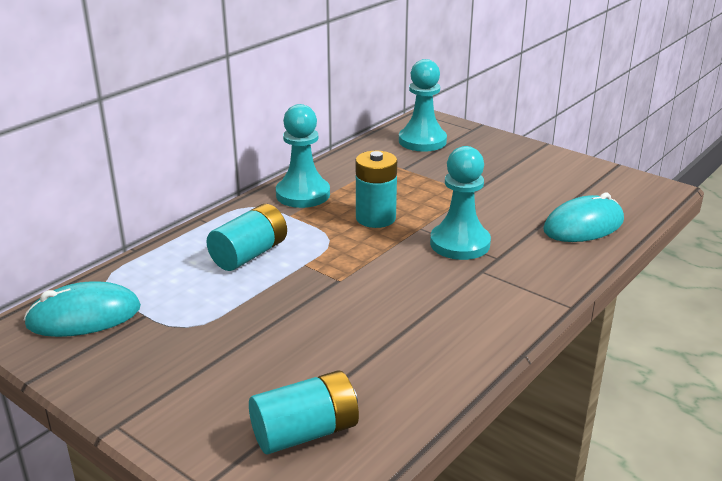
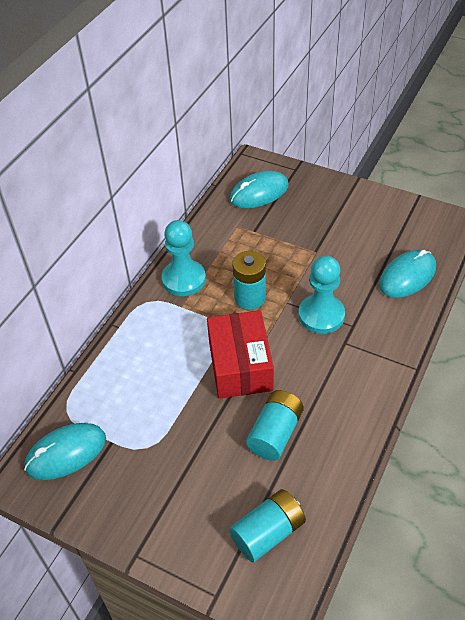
camera: 10 degrees left, 20 degrees up
turquoise battery [206,204,287,271] -> turquoise battery moved to [246,390,304,461]
turquoise pawn [399,59,447,152] -> turquoise mouse [230,171,289,208]
none -> red box [207,310,274,399]

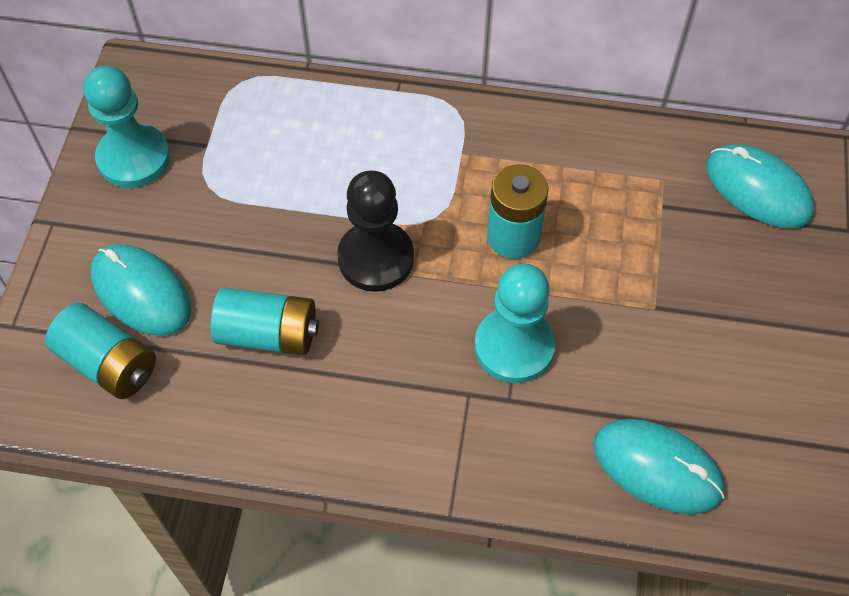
camera: 70 degrees right, 10 degrees up
turquoise mouse [24,423,106,480] -> turquoise mouse moved to [91,244,191,336]
turquoise pawn [162,220,206,296] -> turquoise pawn moved to [84,66,170,188]
red box [207,310,274,399] -> black pawn [337,170,414,292]

